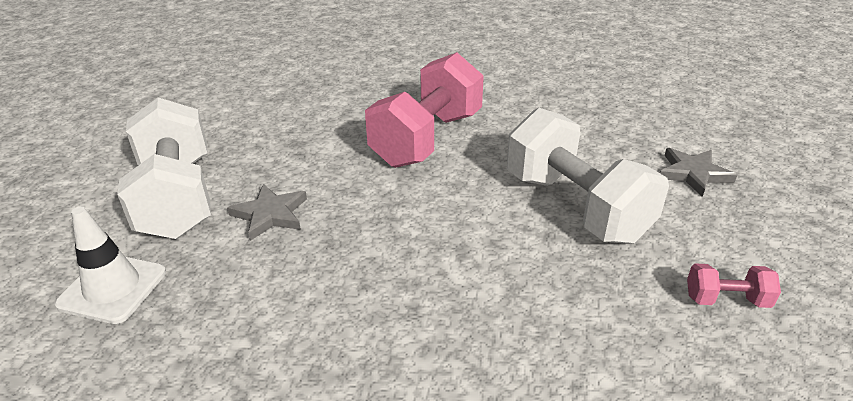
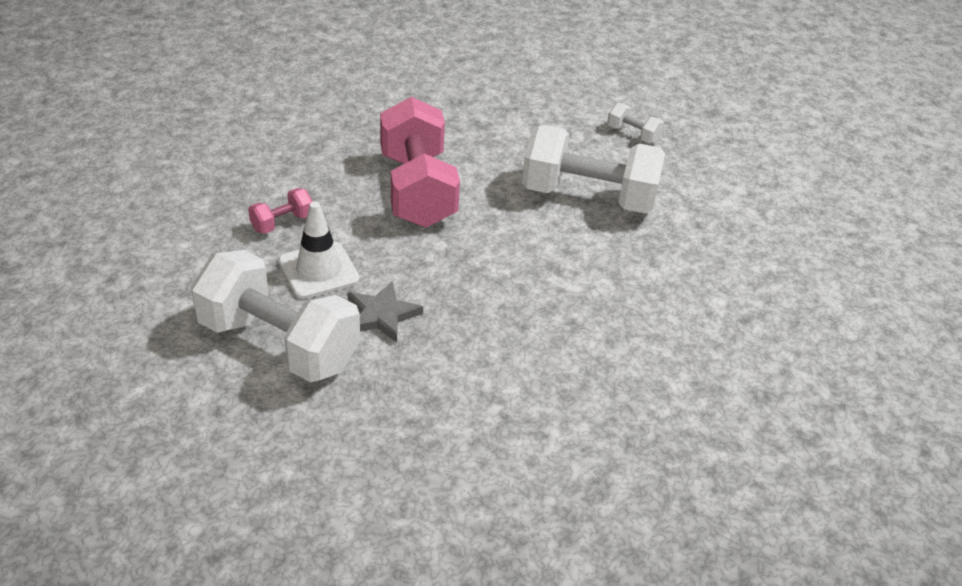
camera: 45 degrees left, 5 degrees up
white traffic cone [55,207,166,324] -> white traffic cone moved to [278,201,360,299]
grey star [660,148,737,197] -> white dumbbell [607,102,664,144]
pink dumbbell [687,263,781,308] -> pink dumbbell moved to [248,188,313,234]

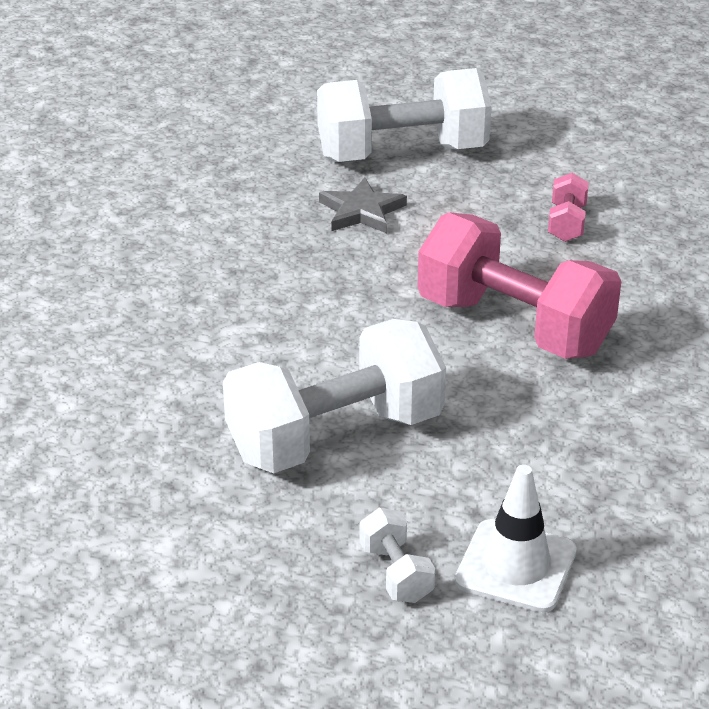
camera: 140 degrees right, 5 degrees down
white traffic cone [278,201,360,299] -> white traffic cone moved to [455,465,577,613]
white dumbbell [607,102,664,144] -> white dumbbell turned 75 degrees clockwise [359,508,435,603]

